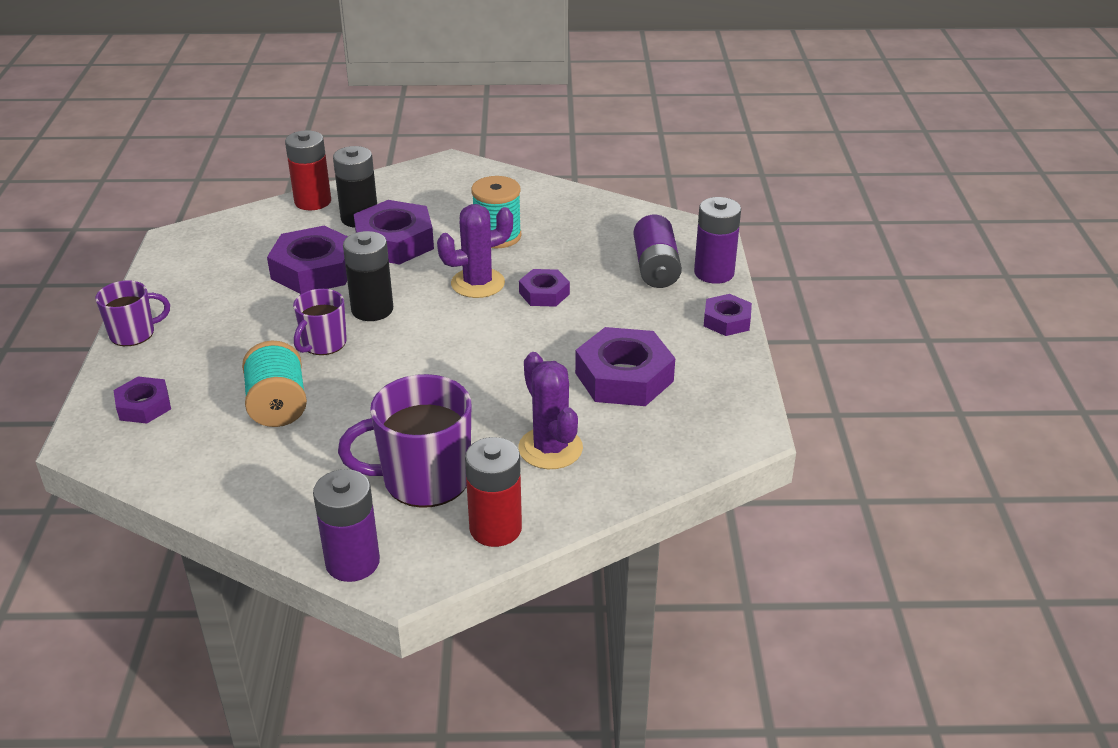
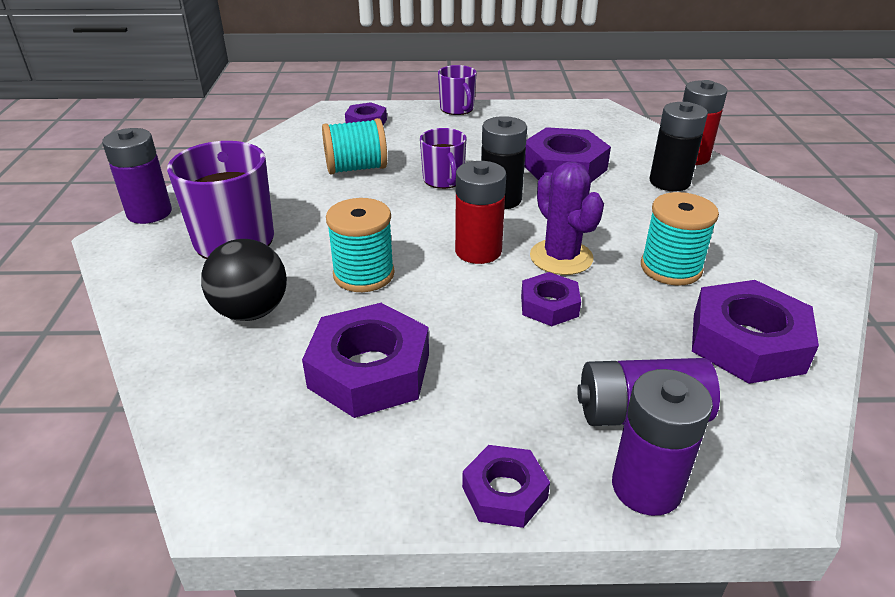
camera: 90 degrees right, 0 degrees up
purple mug [293,289,347,355] -> purple mug turned 135 degrees counterclockwise [420,128,466,189]
purple nut [354,200,434,265] -> purple nut moved to [692,280,819,384]
red battery [465,437,522,547] -> red battery moved to [455,161,506,264]
purple cactus [518,352,583,469] -> black ball [201,239,287,321]
none -> turquoise spool [326,198,394,292]

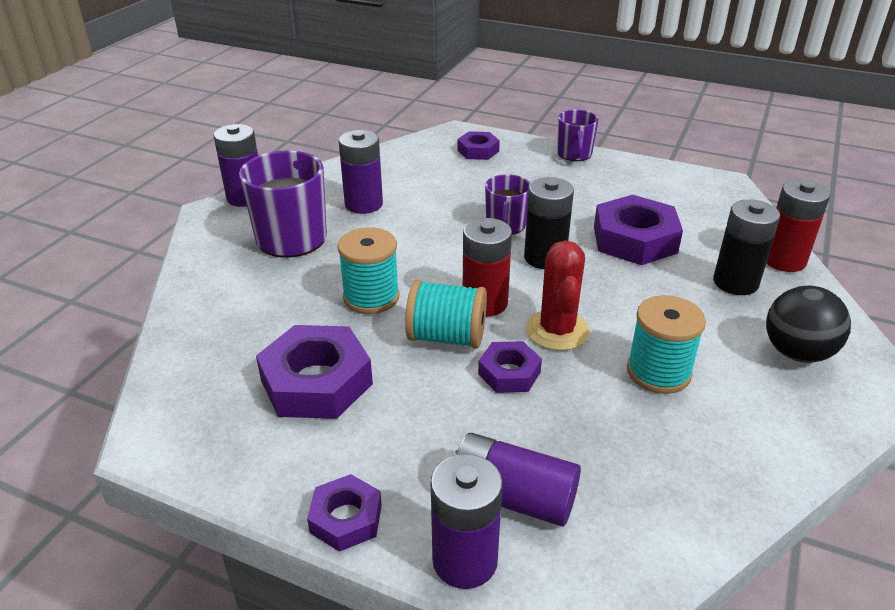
camera: 25 degrees right, 0 degrees up
black ball [201,239,287,321] -> black ball moved to [766,286,851,363]
turquoise spool [322,118,387,174] -> turquoise spool moved to [405,280,487,349]
purple cactus [530,162,604,275] -> red cactus [526,240,590,351]
purple nut [692,280,819,384] -> none
none -> purple battery [339,130,383,214]

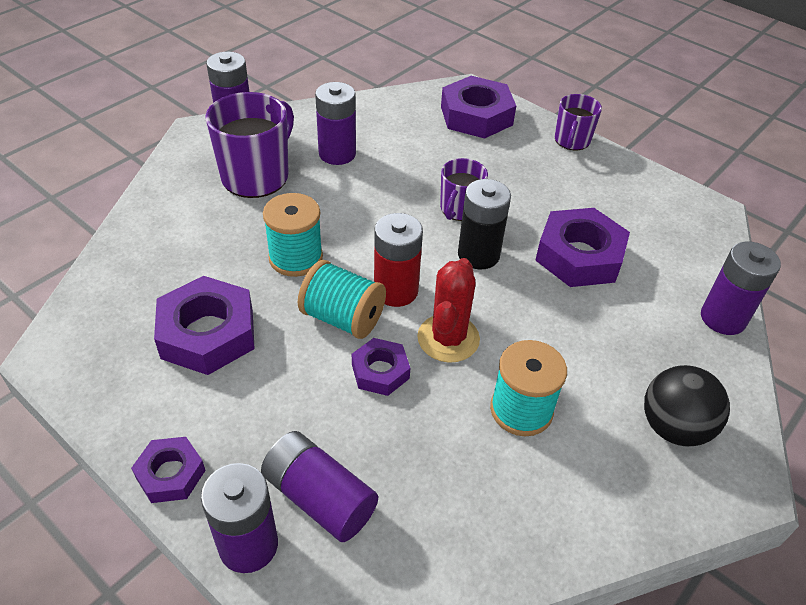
camera: 15 degrees right, 10 degrees up
purple nut [457,131,500,160] -> purple nut [441,76,516,139], size x1.78
black battery [713,199,780,295] -> none
red battery [766,179,830,272] -> purple battery [701,241,781,335]

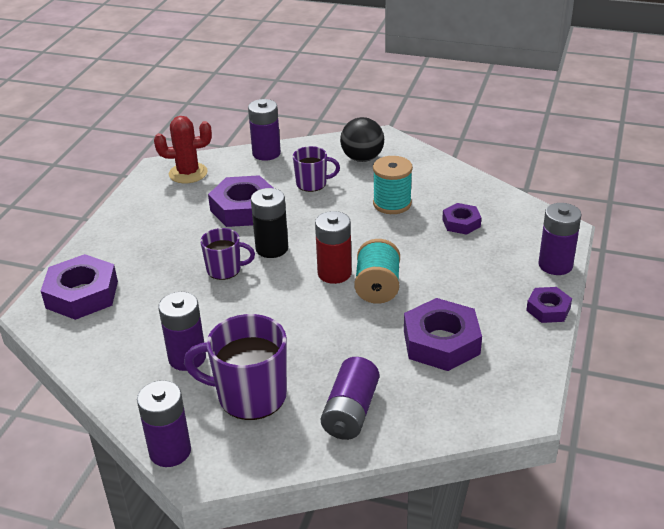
camera: 110 degrees left, 10 degrees down
purple battery [261,431,378,542] -> purple battery moved to [321,357,379,440]
turquoise spool [263,193,323,277] -> none
purple nut [352,338,410,396] -> purple nut moved to [442,203,481,235]
red cactus [417,258,480,363] -> red cactus moved to [154,116,212,184]
purple mug [555,94,602,150] -> purple mug moved to [293,146,340,192]

